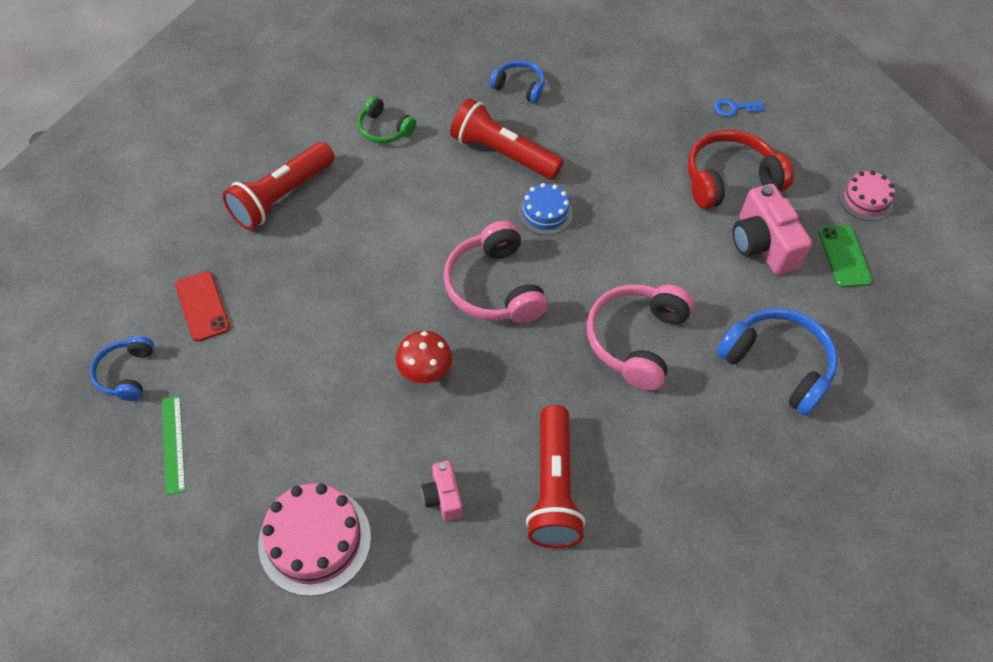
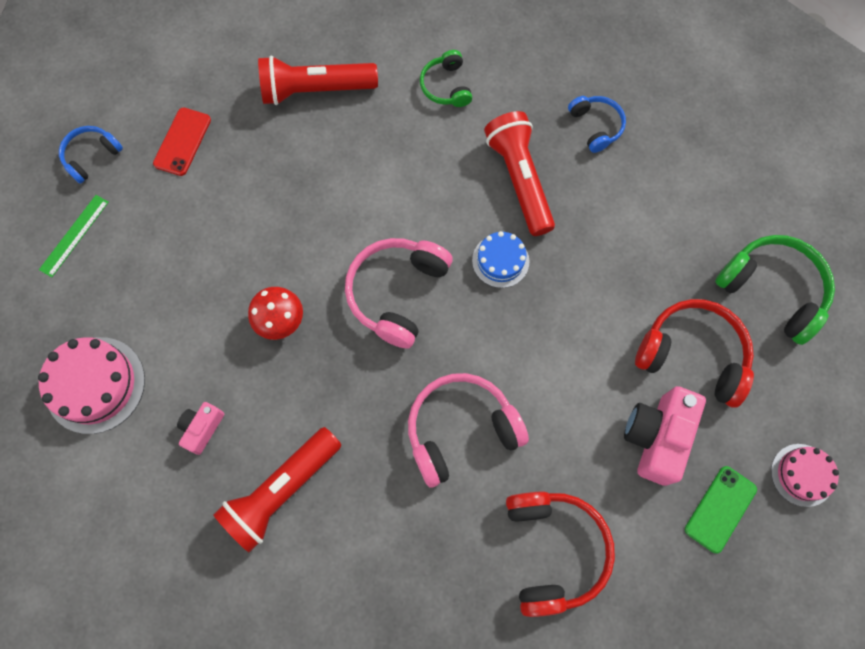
camera: 45 degrees right, 15 degrees up
blue key [714,99,764,117] -> green headphones [715,235,835,345]
blue headphones [717,308,838,416] -> red headphones [506,491,615,617]

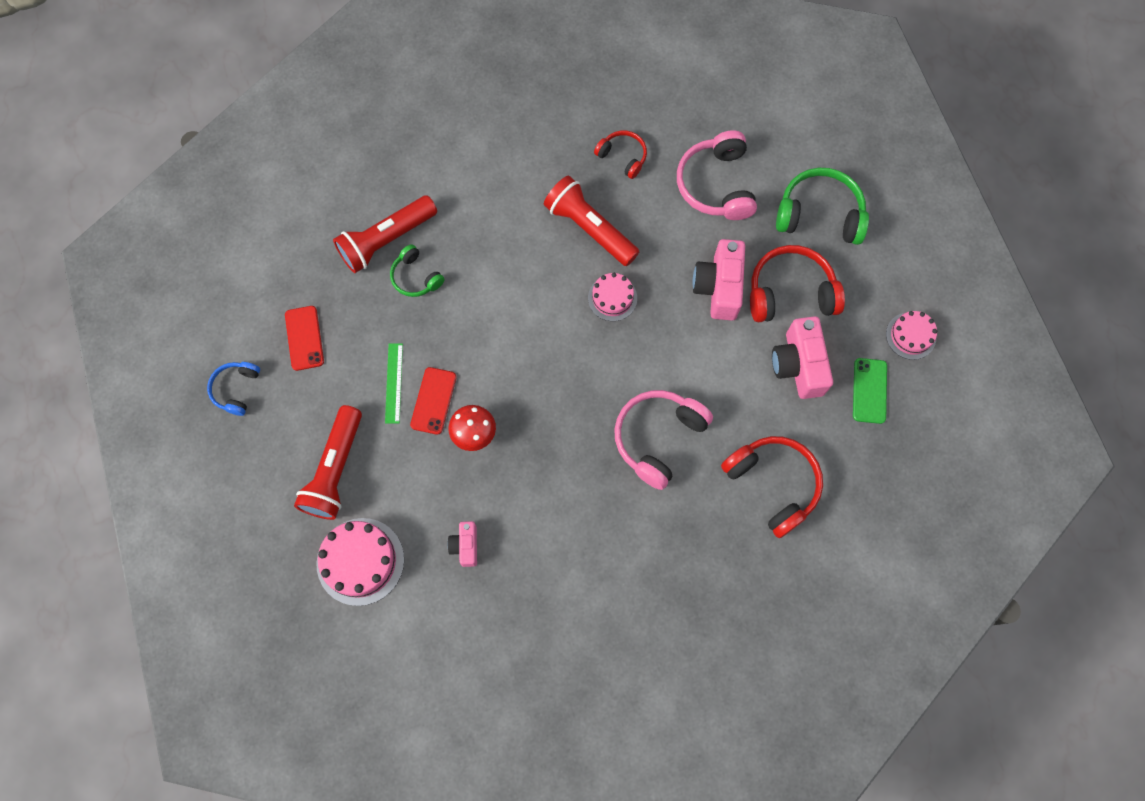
camera: 30 degrees left, 0 degrees up
green ruler [39,195,109,277] -> green ruler moved to [385,343,403,424]
red flashlight [213,427,341,552] -> red flashlight moved to [294,405,362,520]
pink headphones [345,238,453,349] -> pink headphones moved to [677,130,757,220]
green headphones [420,50,472,107] -> green headphones moved to [390,244,445,297]
blue cake [472,231,530,288] -> pink cake [588,273,637,321]
blue headphones [568,96,626,153] -> red headphones [594,131,647,179]
none -> red phone [410,367,457,435]
none -> pink camera [693,239,745,321]

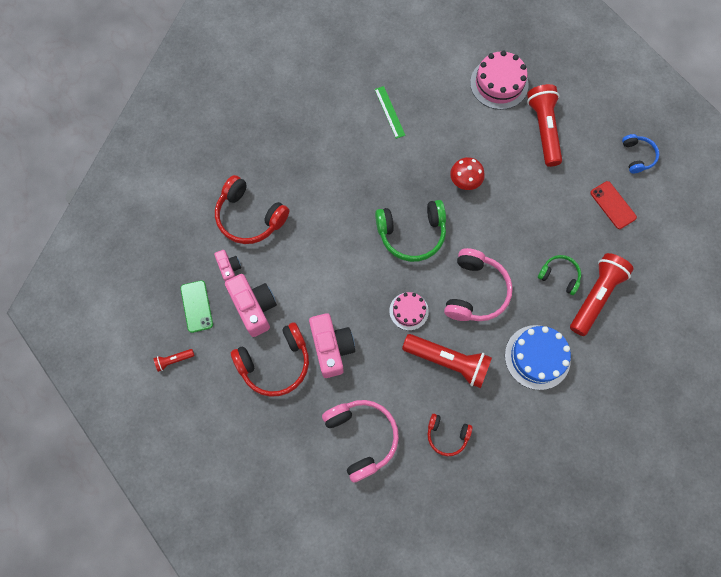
camera: 160 degrees right, 0 degrees up
green ruler [385,343,403,424] -> green ruler moved to [375,86,405,139]
red phone [410,367,457,435] -> none
pink camera [448,521,477,567] -> pink camera moved to [214,250,241,281]
pink headphones [614,390,713,490] -> pink headphones moved to [444,248,513,321]
green headphones [776,168,869,245] -> green headphones moved to [375,200,446,262]
pink cake [886,311,937,360] -> red flashlight [154,349,194,372]
none -> blue cake [505,325,571,390]

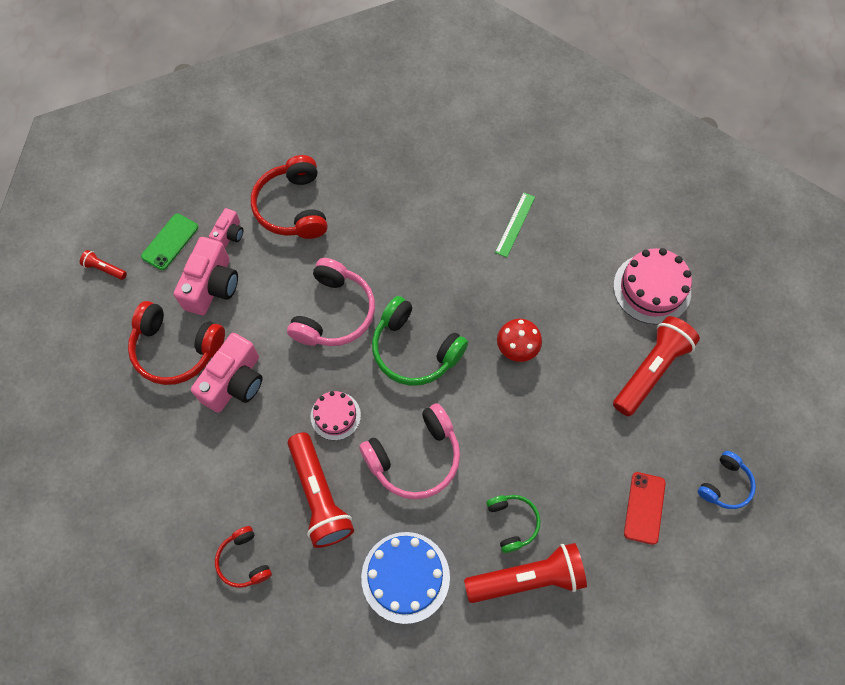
camera: 45 degrees right, 5 degrees down
pink headphones [322,400,399,483] -> pink headphones moved to [287,258,375,346]

